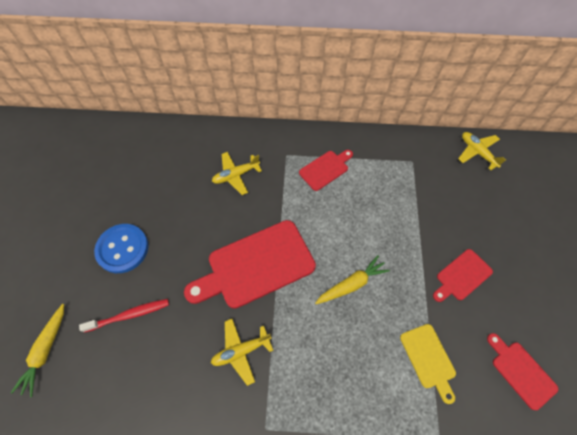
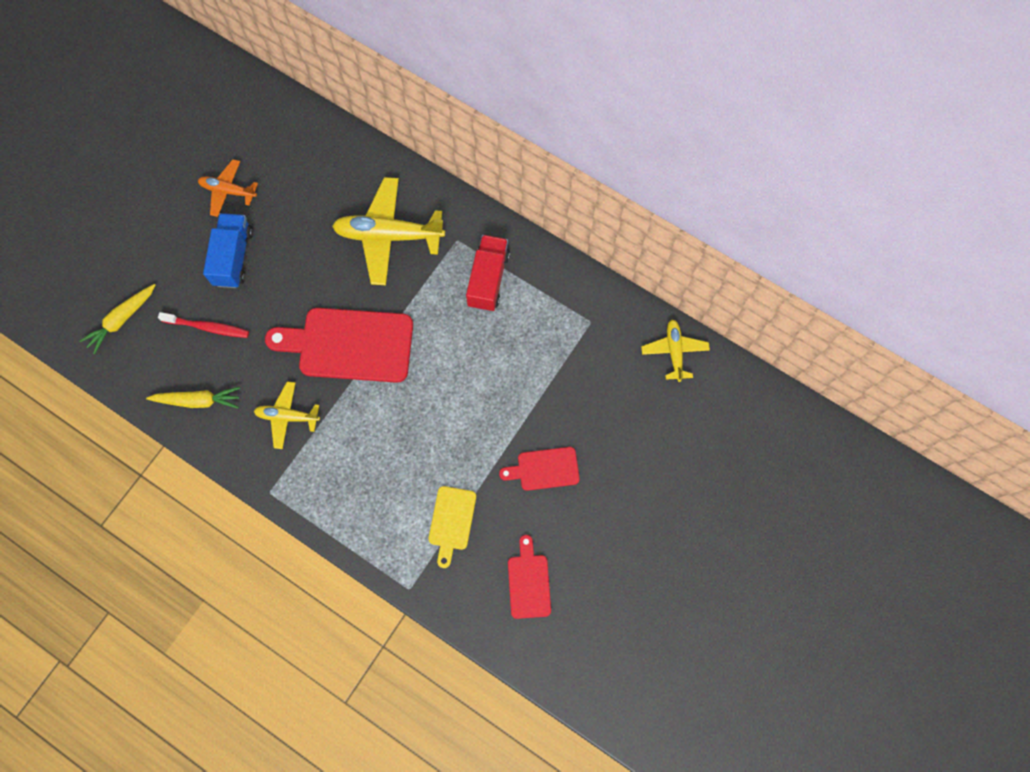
camera: 30 degrees right, 10 degrees up
blue button [94,224,149,273] -> blue truck [203,213,253,288]
yellow plane [212,152,262,195] -> yellow plane [332,177,445,285], size x1.79
red cutting board [299,150,353,191] -> red truck [466,235,510,311]
yellow carrot [315,255,390,304] -> yellow carrot moved to [146,387,240,408]
none -> orange plane [198,159,258,217]

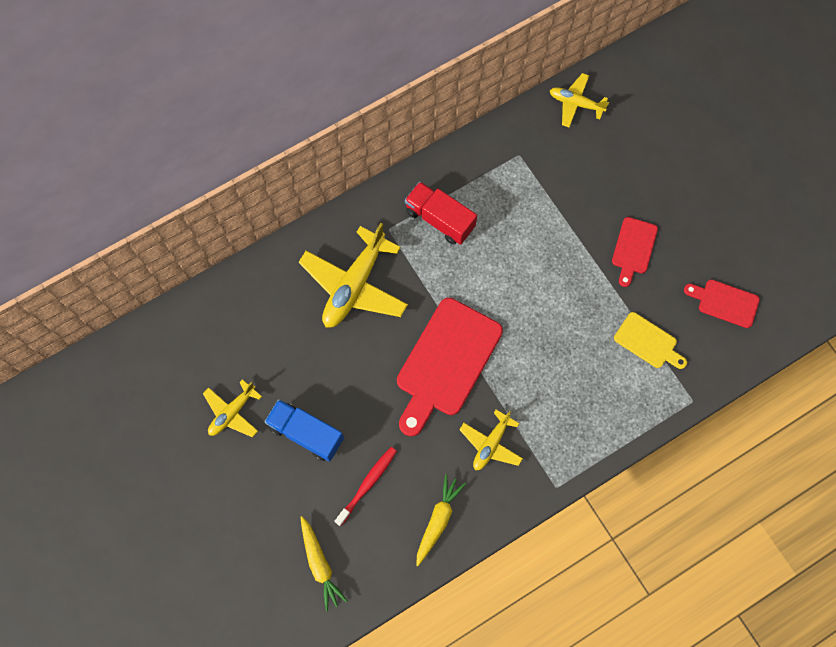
camera: 65 degrees left, 0 degrees up
orange plane [198,159,258,217] -> yellow plane [203,379,262,437]

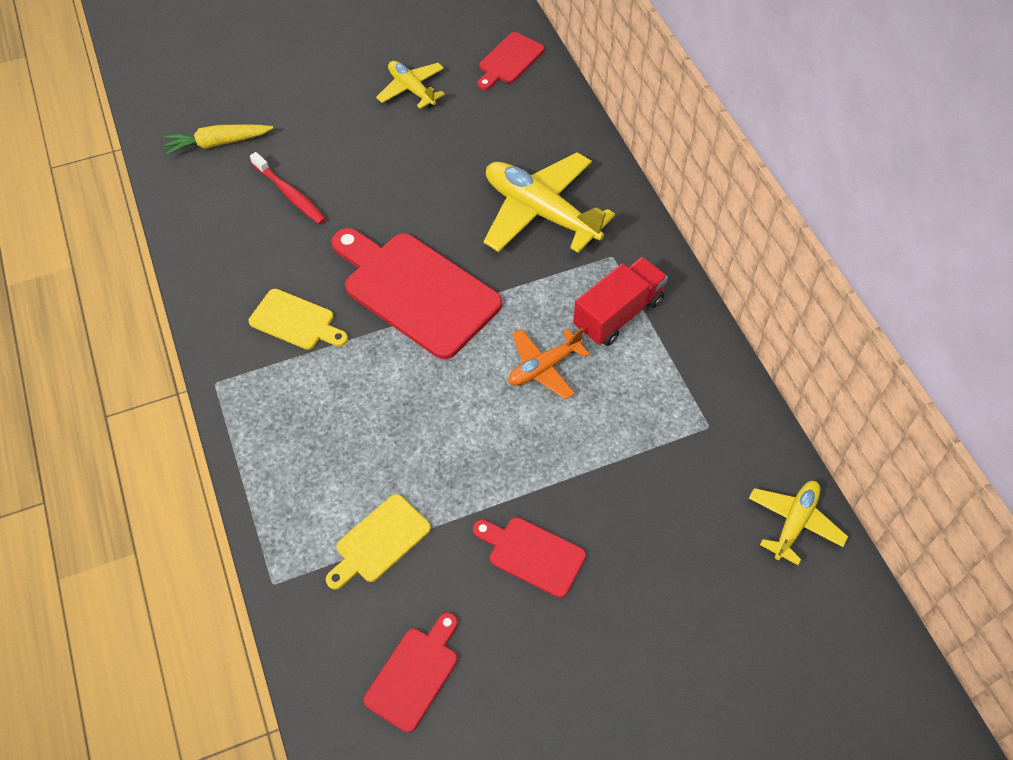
camera: 100 degrees right, 15 degrees down
blue truck [265,399,344,462] -> none
yellow carrot [416,474,466,566] -> none
yellow plane [459,409,523,470] -> yellow cutting board [249,289,348,350]
none -> red cutting board [478,32,544,90]
none -> orange plane [508,328,590,400]

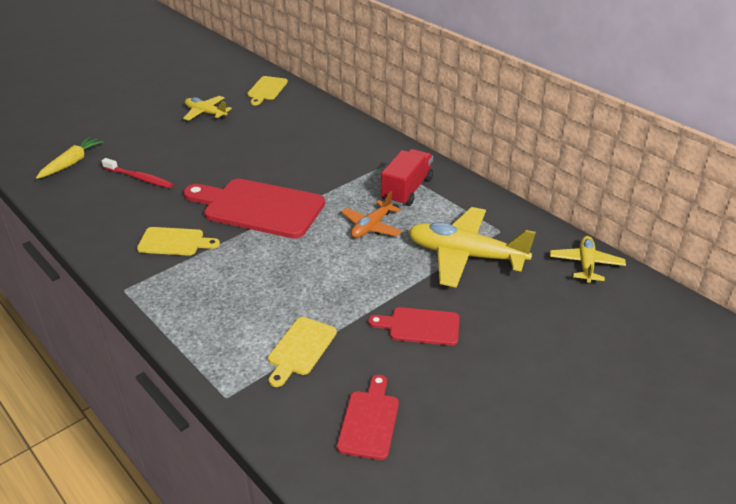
camera: 20 degrees left, 20 degrees down
yellow carrot [163,124,273,155] -> yellow carrot turned 150 degrees clockwise [36,137,104,179]
red cutting board [478,32,544,90] -> yellow cutting board [247,76,288,105]
yellow plane [484,152,615,253] -> yellow plane moved to [408,207,536,288]

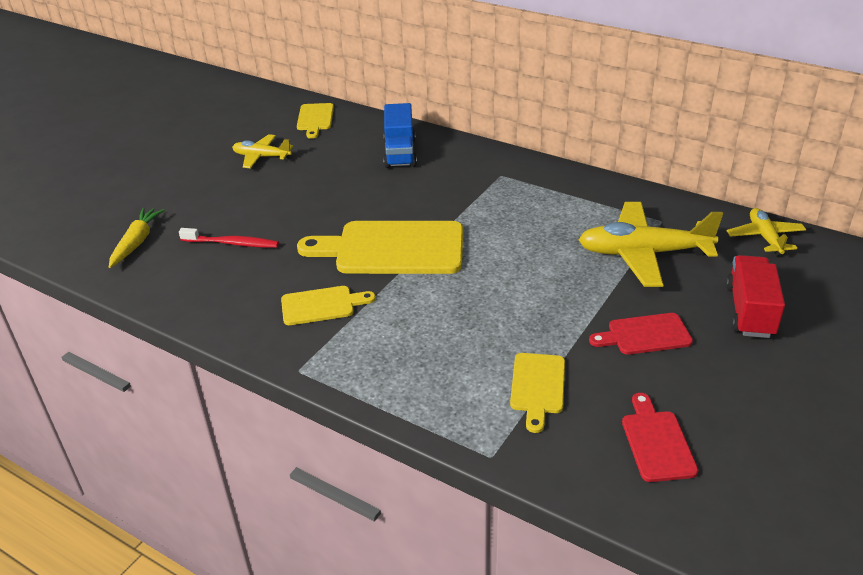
camera: 15 degrees left, 0 degrees up
red cutting board [183,179,325,238] -> yellow cutting board [297,221,463,274]
orange plane [341,192,402,238] -> none
red truck [381,149,433,206] -> red truck moved to [726,255,785,338]
none -> blue truck [383,103,417,168]

